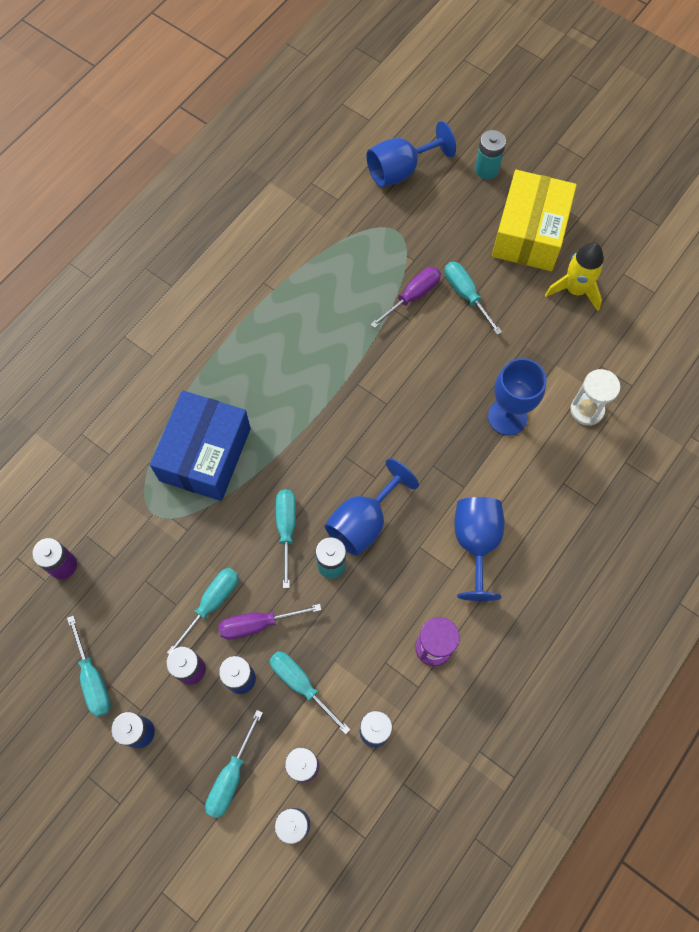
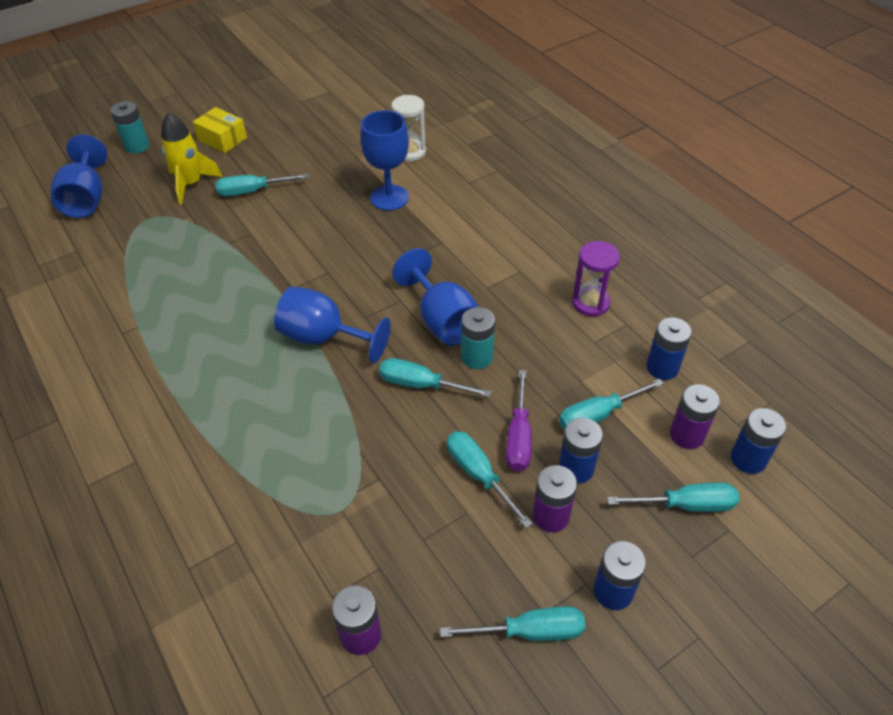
camera: 70 degrees left, 20 degrees down
blue box [150,390,251,501] -> none
turquoise screwdriver [205,710,263,818] -> turquoise screwdriver turned 45 degrees counterclockwise [607,482,739,512]
purple screwdriver [371,267,441,328] -> none
blue goblet [454,497,505,601] -> blue goblet moved to [274,286,391,363]
yellow box [492,170,577,271] -> yellow box [193,107,247,153], size x0.53
yellow rocket [545,242,604,311] -> yellow rocket moved to [161,112,222,204]

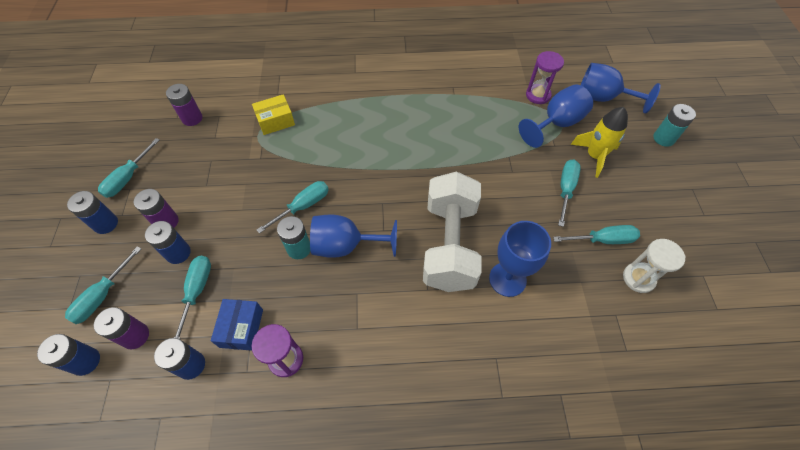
camera: 120 degrees right, 10 degrees up
yellow box [193,107,247,153] -> yellow box moved to [252,94,295,135]
blue goblet [274,286,391,363] -> blue goblet moved to [519,84,593,148]
white hourglass [391,95,426,161] -> white hourglass moved to [623,239,686,293]
turquoise screwdriver [447,431,533,528] -> turquoise screwdriver moved to [553,225,640,244]
purple screwdriver [506,370,532,472] -> none
none -> blue box [211,299,263,351]
none -> white dumbbell [423,171,482,292]
none -> purple hourglass [526,51,564,104]

